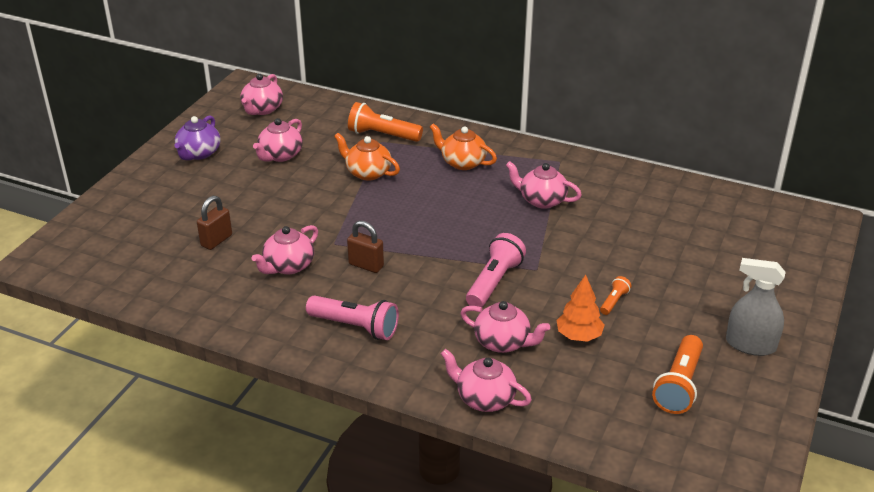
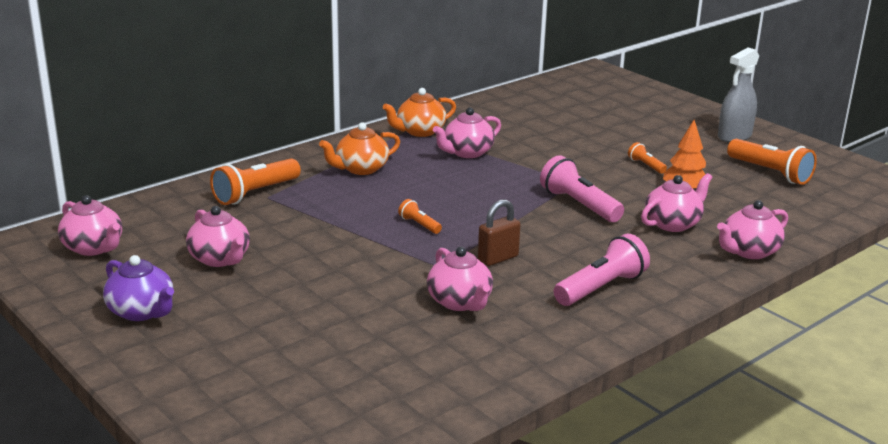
camera: 65 degrees left, 10 degrees down
brown padlock [197,196,232,250] -> none
orange teapot [334,133,400,181] -> orange teapot moved to [383,88,456,137]
none -> orange flashlight [398,199,442,234]

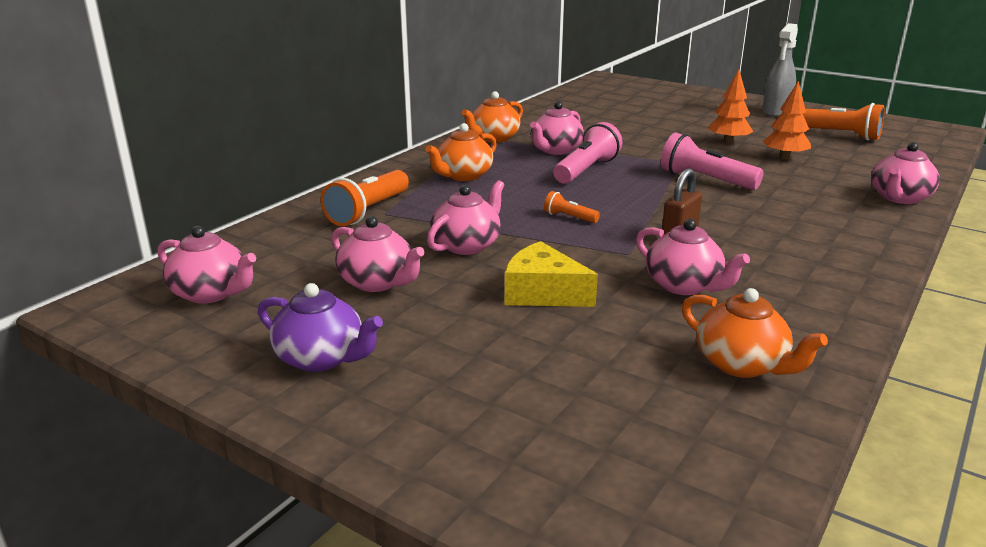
camera: 15 degrees left, 0 degrees up
pink flashlight [554,233,650,306] -> pink flashlight moved to [553,122,622,184]
orange flashlight [628,142,667,174] -> orange tree [708,69,754,143]
pink teapot [641,173,712,232] -> pink teapot moved to [427,180,504,255]
none -> yellow cheese [505,241,598,307]
none -> orange teapot [682,288,828,378]

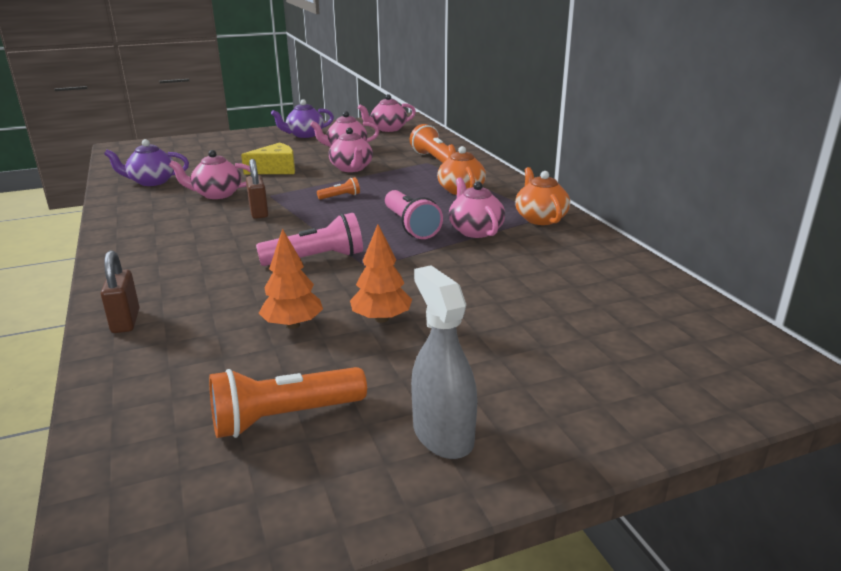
camera: 125 degrees right, 0 degrees up
orange teapot [682,288,828,378] -> purple teapot [104,139,189,186]
pink teapot [871,142,940,204] -> brown padlock [101,250,139,333]

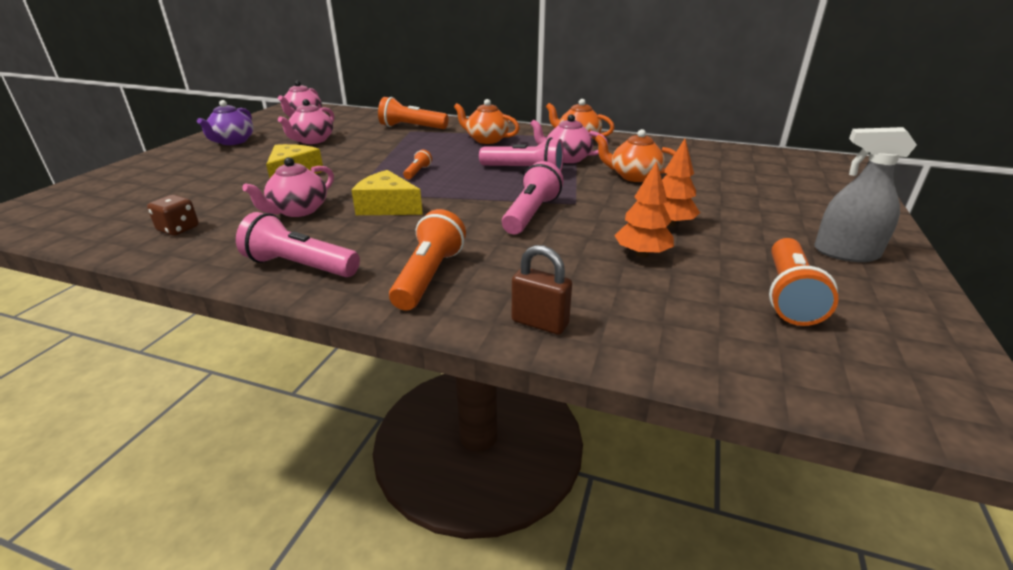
camera: 50 degrees left, 5 degrees up
purple teapot [104,139,189,186] -> brown dice [147,195,199,236]
brown padlock [246,159,268,219] -> yellow cheese [352,170,423,215]
pink teapot [328,128,373,172] -> none
none -> pink flashlight [236,212,360,277]
none -> orange flashlight [389,209,466,311]
none -> orange teapot [594,129,676,182]

